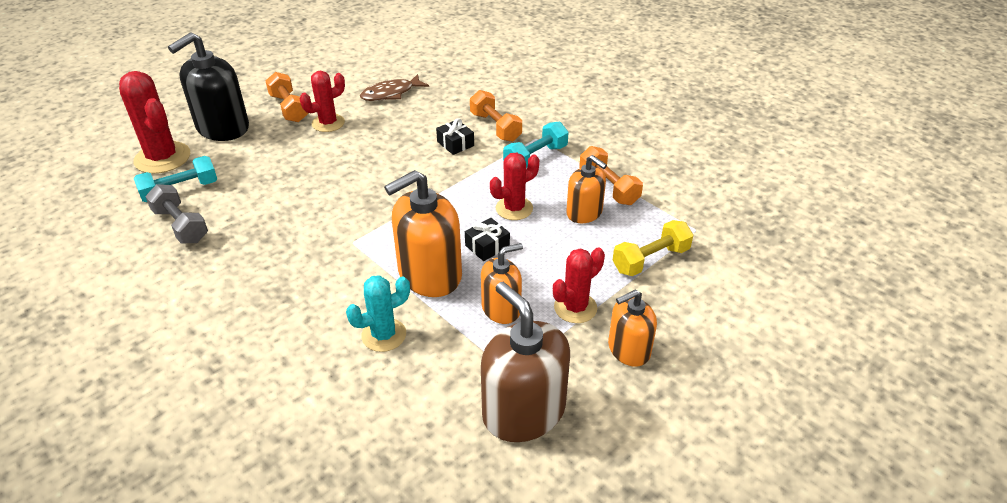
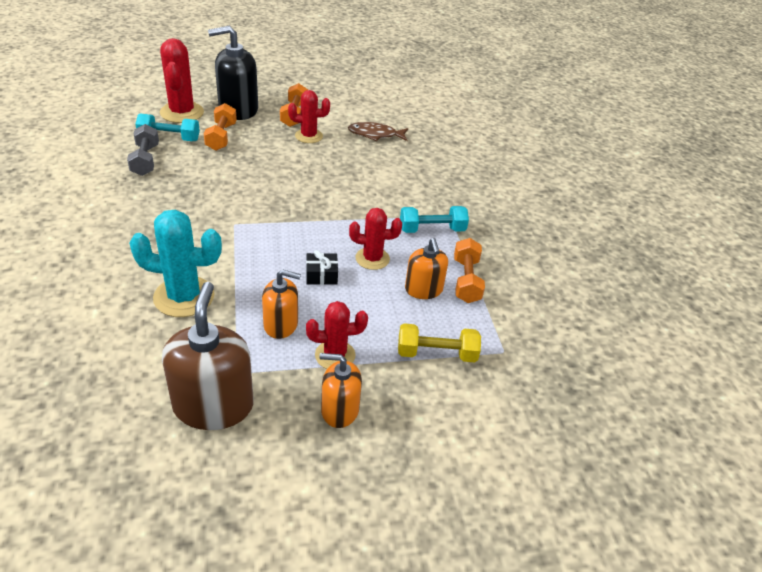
camera: 30 degrees right, 0 degrees up
turquoise cactus [346,275,410,352] -> turquoise cactus [129,210,222,317], size x1.56
orange soap dispenser [384,170,462,297] -> none
black gift [436,118,474,155] -> none
orange dumbbell [470,90,522,142] -> orange dumbbell moved to [204,103,237,151]

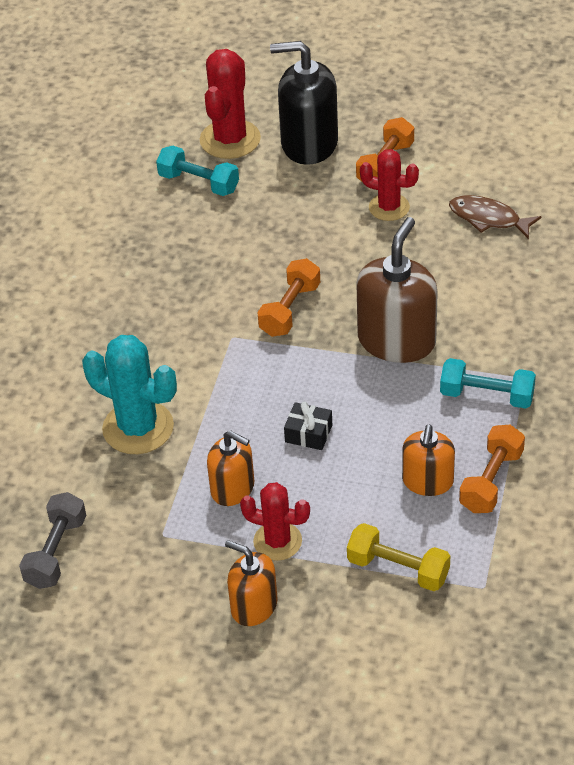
camera: 30 degrees right, 5 degrees up
grey dumbbell [127,124,159,176] -> grey dumbbell moved to [19,492,86,589]
brown soap dispenser [162,282,254,430] -> brown soap dispenser moved to [356,217,438,363]
orange dumbbell [204,103,237,151] -> orange dumbbell moved to [258,258,320,337]
red cactus [349,208,402,270] -> none

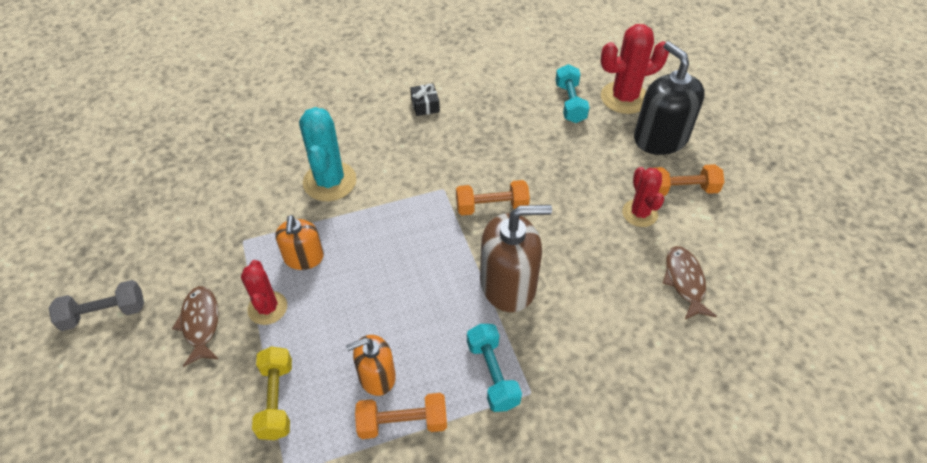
camera: 55 degrees right, 5 degrees up
grey dumbbell [19,492,86,589] -> grey dumbbell moved to [49,280,144,331]
orange soap dispenser [225,540,278,626] -> brown fish [172,286,218,367]
black gift [284,401,332,450] -> black gift moved to [410,84,440,116]

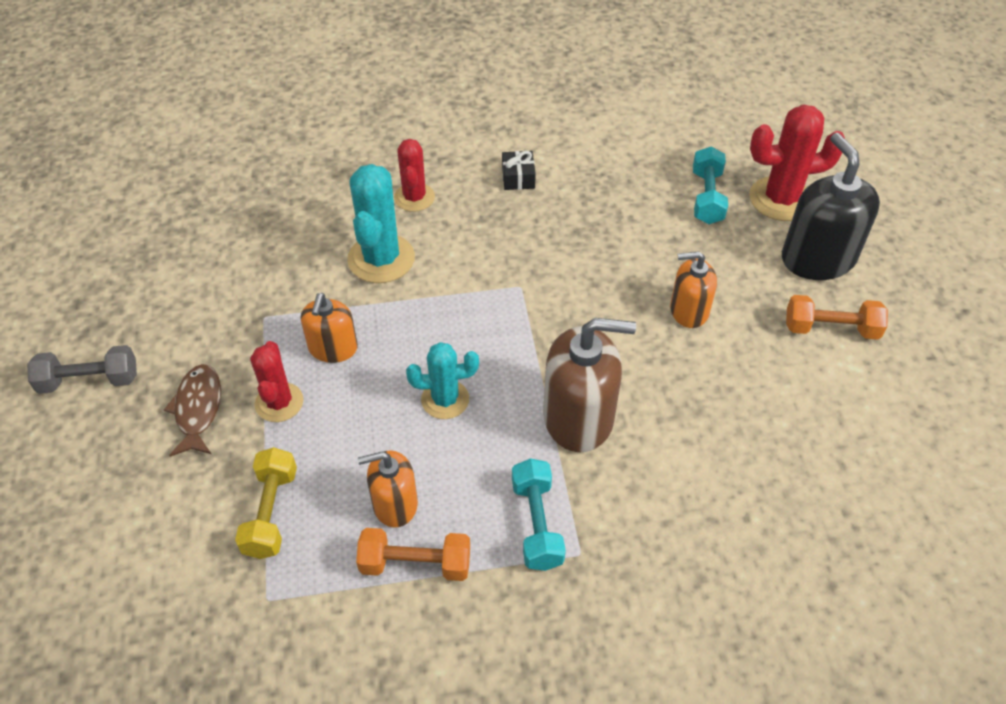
camera: 10 degrees right, 0 degrees up
orange dumbbell [456,180,530,215] -> none
red cactus [622,167,664,227] -> red cactus moved to [394,139,435,212]
brown fish [663,246,717,319] -> none
none -> turquoise cactus [406,342,479,419]
none -> orange soap dispenser [670,251,717,328]

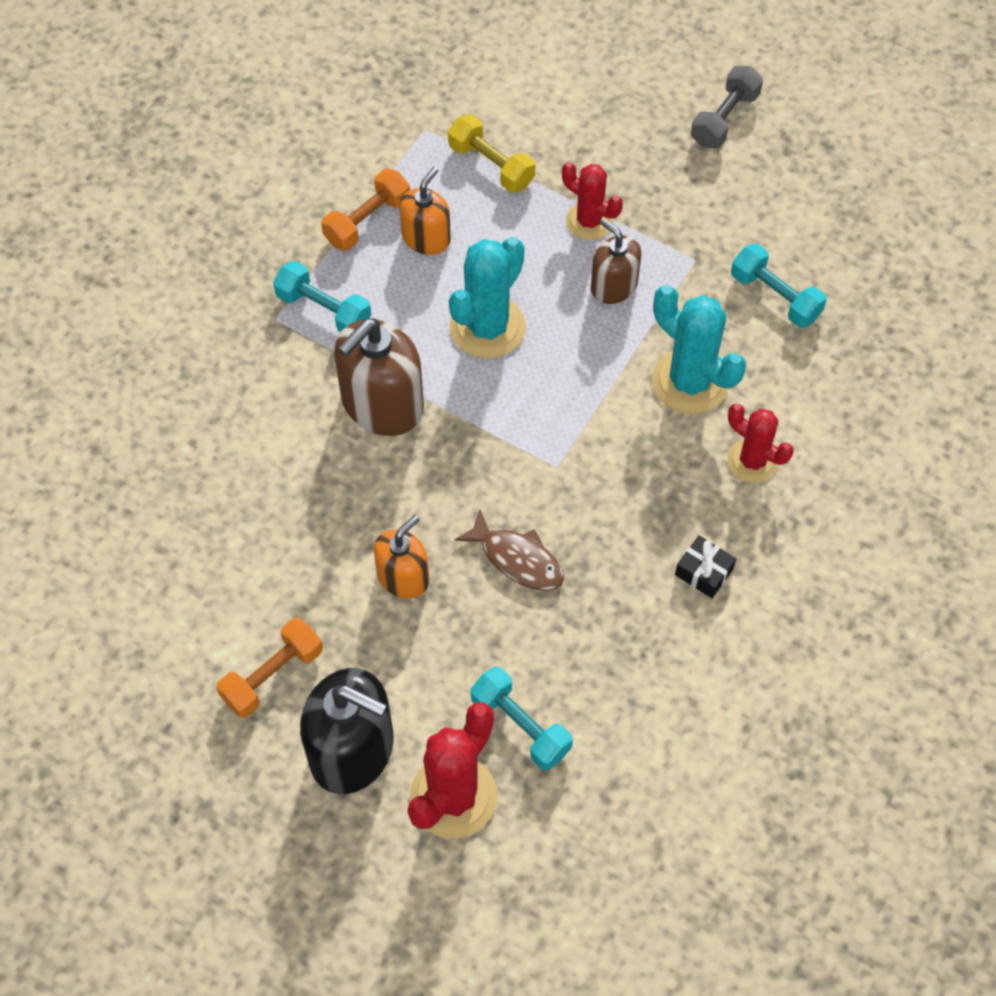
camera: 130 degrees right, 10 degrees up
brown fish [164,364,221,457] -> brown fish moved to [455,510,564,591]
orange soap dispenser [301,293,358,363] -> brown soap dispenser [591,218,642,304]
turquoise cactus [406,342,479,419] -> turquoise cactus [449,237,526,359], size x1.56
none -> turquoise dumbbell [731,244,827,328]

